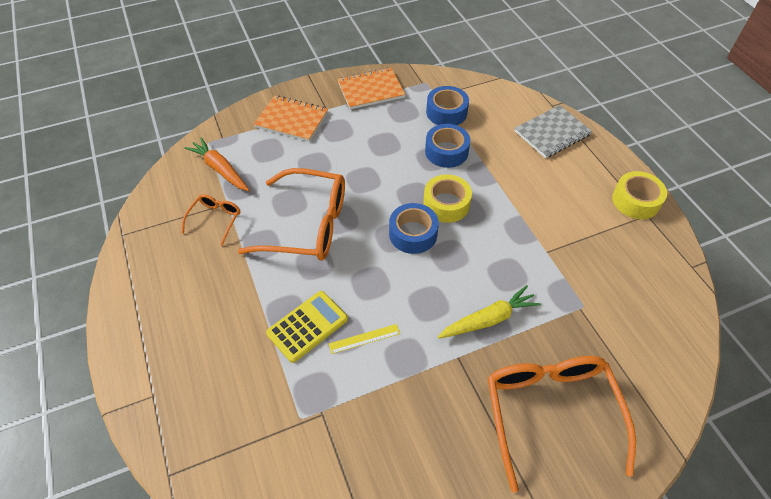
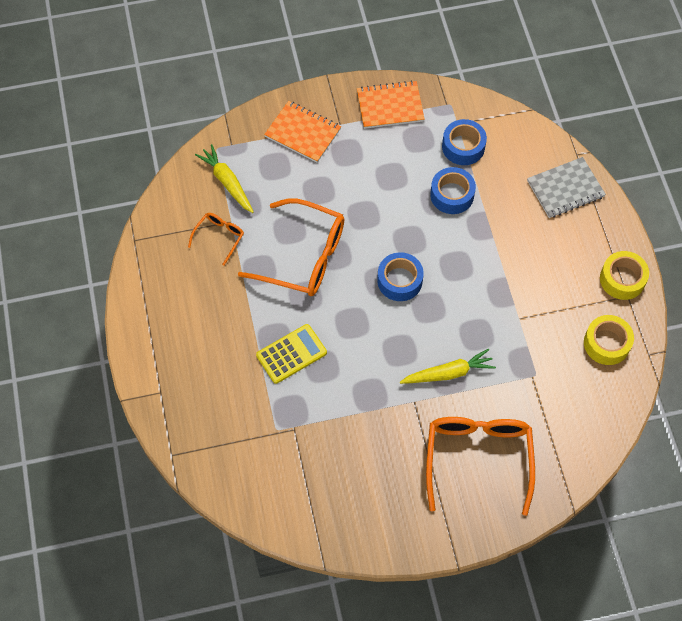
camera: 10 degrees right, 10 degrees up
orange carrot [185,137,249,191] -> yellow carrot [195,144,254,213]
yellow ruler [329,324,400,354] -> none
yellow tape [423,174,472,223] -> yellow tape moved to [584,315,634,365]

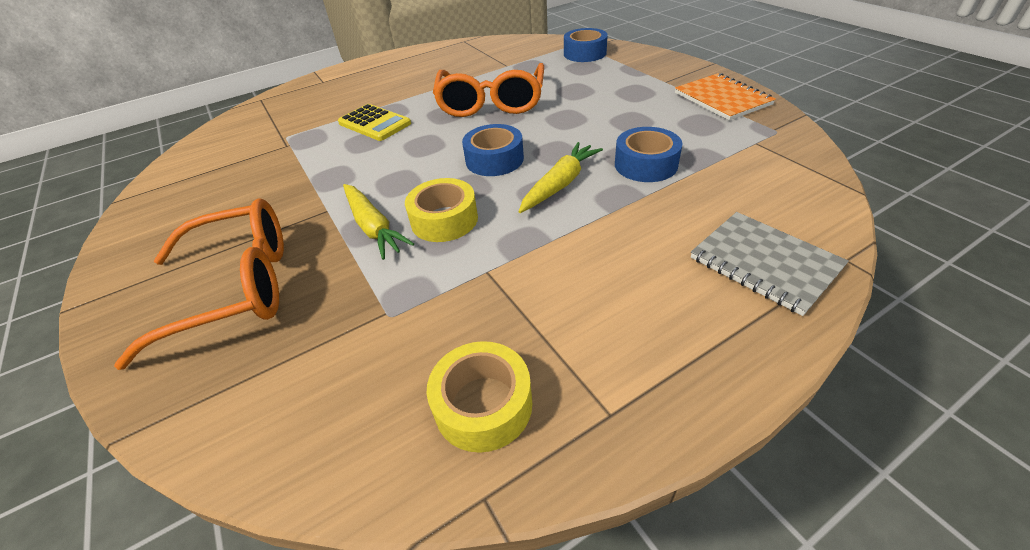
camera: 75 degrees right, 20 degrees down
orange glasses [188,213,244,266] -> none
yellow carrot [195,144,254,213] -> yellow carrot moved to [518,142,603,213]
orange notebook [264,101,341,163] -> none
blue tape [442,119,487,165] -> blue tape moved to [564,28,608,62]
yellow tape [600,251,649,300] -> yellow tape moved to [405,178,478,242]

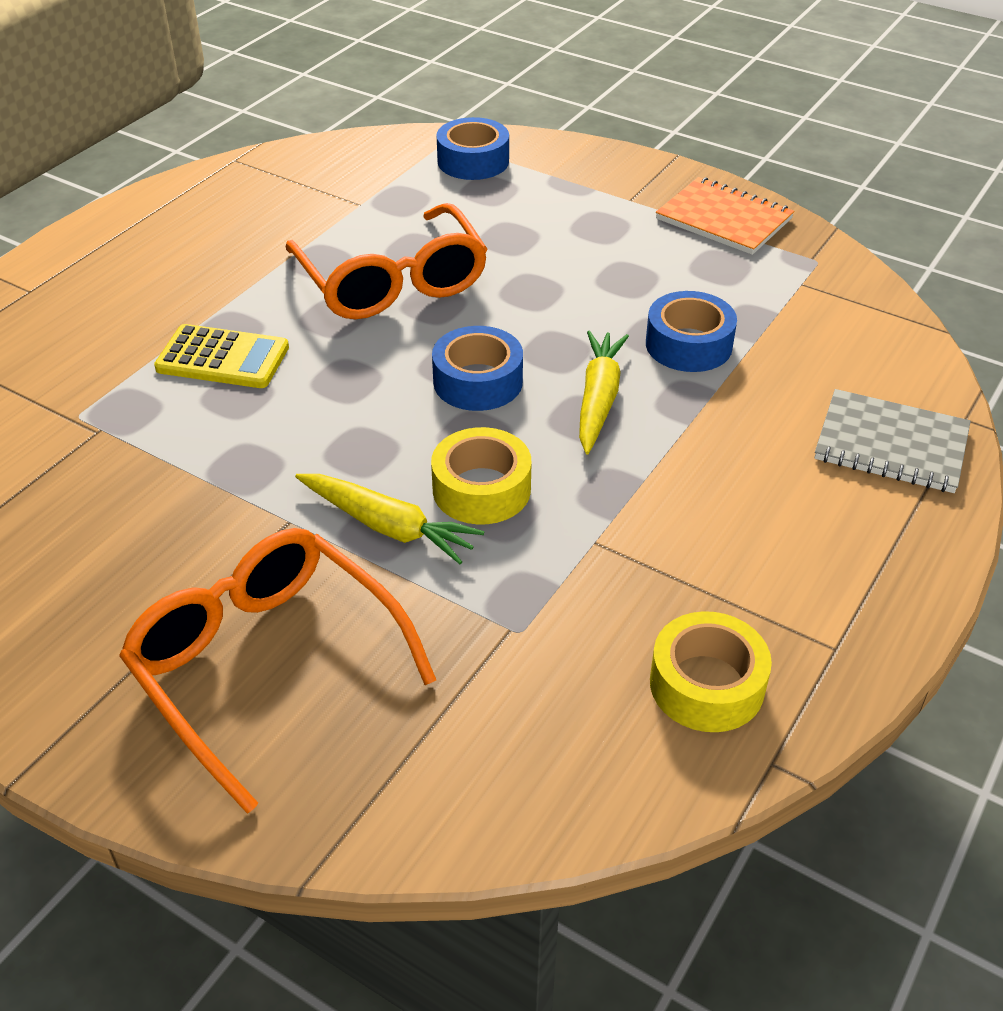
camera: 30 degrees left, 0 degrees up
orange glasses [114,198,284,370] -> orange glasses turned 90 degrees counterclockwise [119,528,436,814]

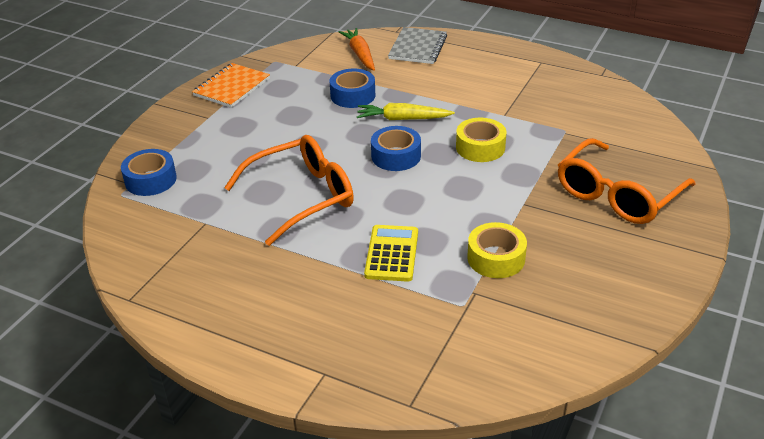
camera: 95 degrees left, 5 degrees down
yellow carrot [295,474,484,564] -> none
yellow tape [650,611,772,732] -> yellow tape moved to [467,222,527,278]
none -> orange carrot [339,28,375,71]

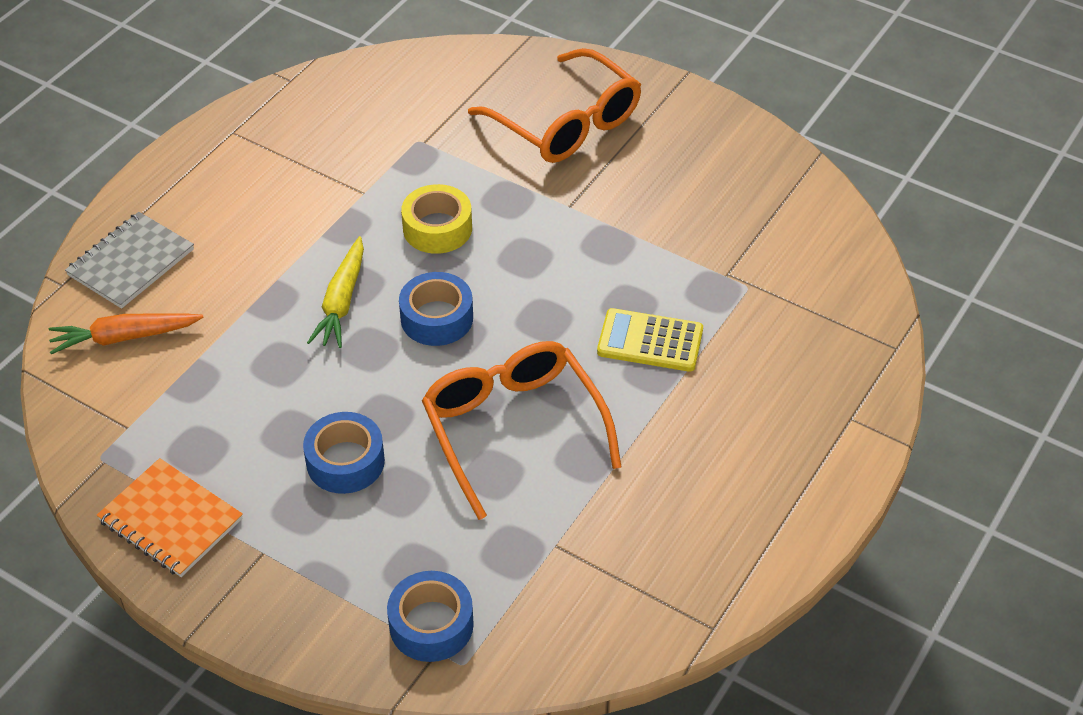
camera: 85 degrees left, 10 degrees up
blue tape [330,68,375,108] -> blue tape moved to [303,412,385,494]
grey notebook [388,27,447,64] -> grey notebook turned 75 degrees counterclockwise [65,212,194,309]
yellow tape [467,222,527,278] -> none

